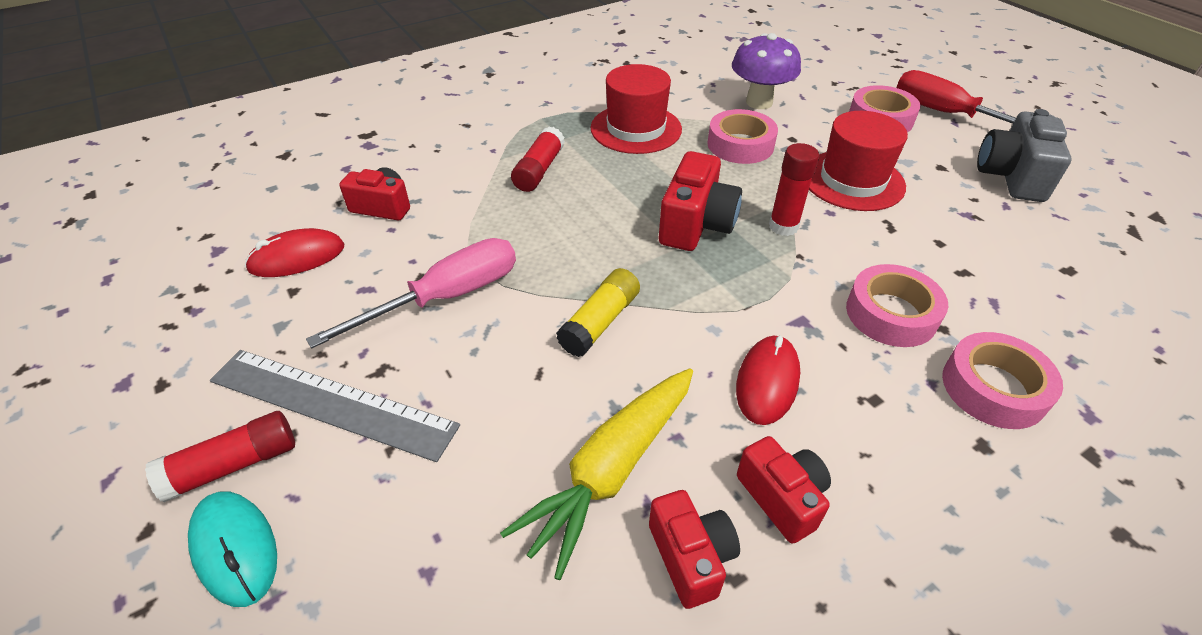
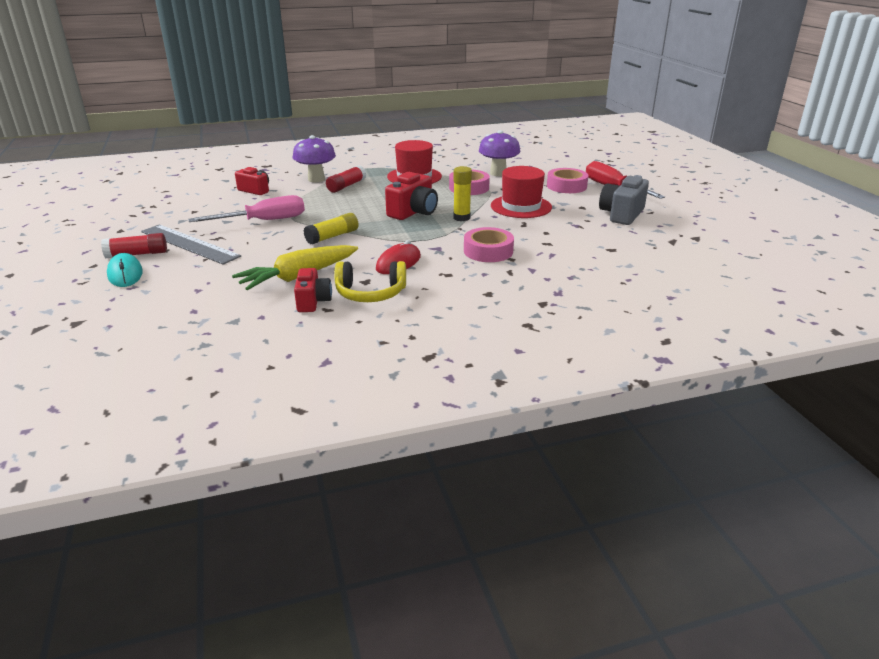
camera: 15 degrees right, 15 degrees down
red mouse [245,228,344,277] -> none
red camera [737,436,831,544] -> yellow headphones [334,261,406,302]
red glue stick [769,143,819,236] -> yellow glue stick [453,166,472,221]
pink tape [942,332,1063,429] -> none
none -> purple mushroom [293,135,336,182]

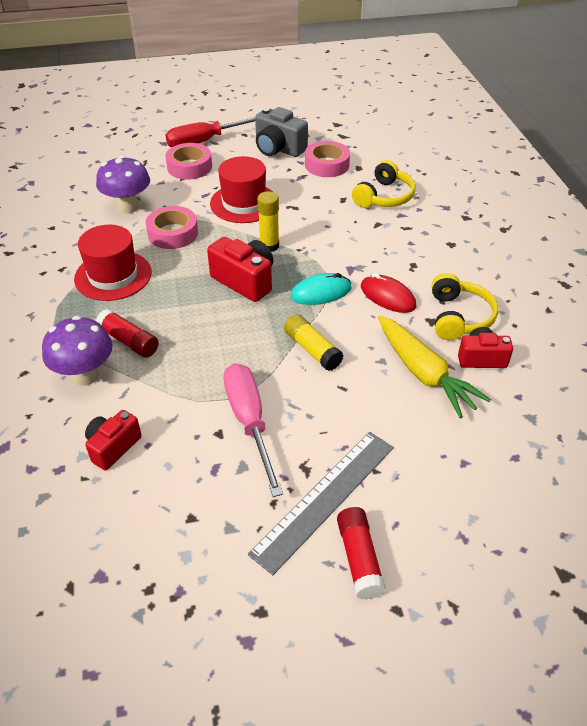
camera: 85 degrees left, 15 degrees up
turquoise mouse [107,253,143,287] -> turquoise mouse moved to [291,273,352,305]
pink tape [464,227,514,262] -> pink tape moved to [305,141,350,177]
none -> yellow headphones [352,160,416,208]

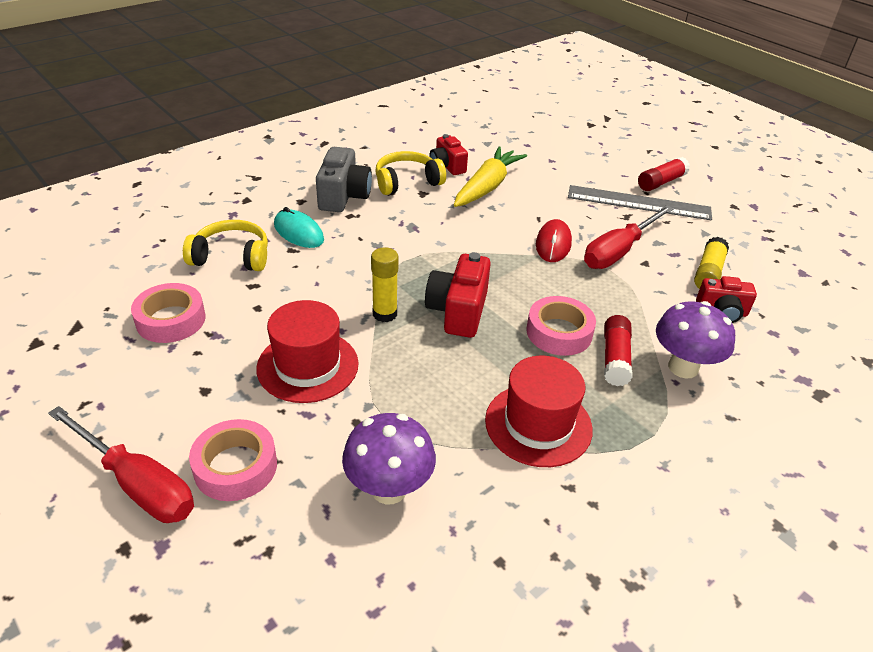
camera: 120 degrees left, 5 degrees down
pink tape [145,206,198,249] -> pink tape moved to [526,296,596,356]
pink screwdriver [223,364,283,497] -> red screwdriver [584,205,674,269]
grey camera [255,107,308,157] -> grey camera moved to [316,147,372,212]
yellow glue stick [284,314,344,371] -> yellow glue stick moved to [694,237,729,289]
turquoise mouse [291,273,352,305] -> turquoise mouse moved to [274,207,324,248]
red mouse [361,273,416,313] -> red mouse moved to [536,219,572,262]

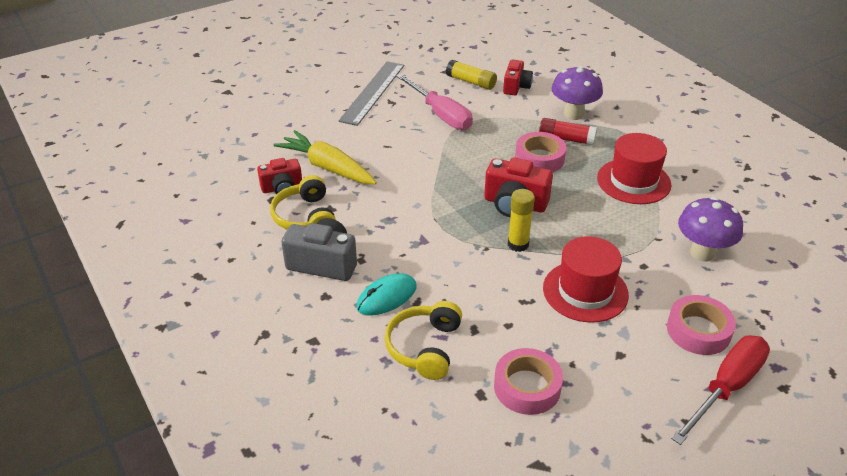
camera: 80 degrees left, 0 degrees up
red mouse [536,219,572,262] -> none
red screwdriver [584,205,674,269] -> pink screwdriver [396,74,473,130]
red glue stick [638,157,690,191] -> none

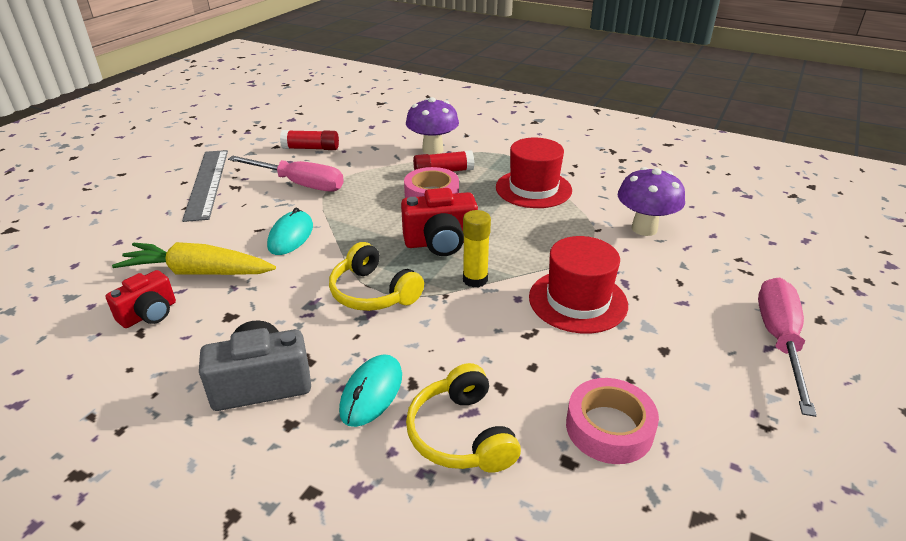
camera: 30 degrees left, 5 degrees down
yellow headphones [270,175,336,229] -> yellow headphones moved to [329,242,424,311]
yellow glue stick [446,60,497,90] -> red glue stick [280,130,339,150]
red camera [503,59,533,95] -> none
pink tape [667,295,736,355] -> none
red screwdriver [671,336,770,445] -> pink screwdriver [758,278,817,417]
none -> turquoise mouse [267,207,313,255]

